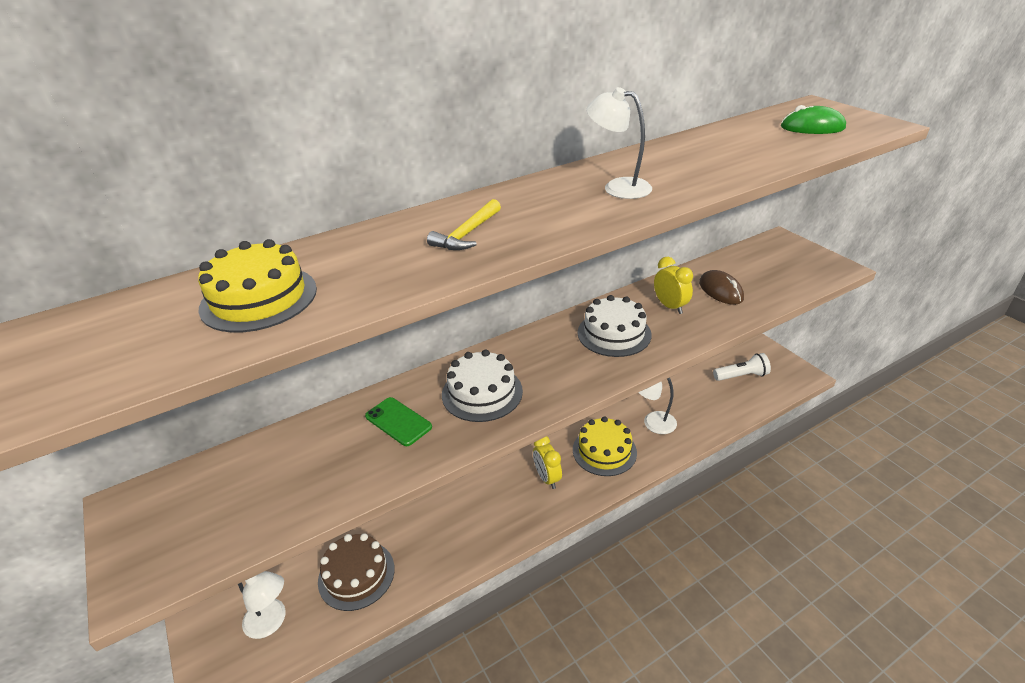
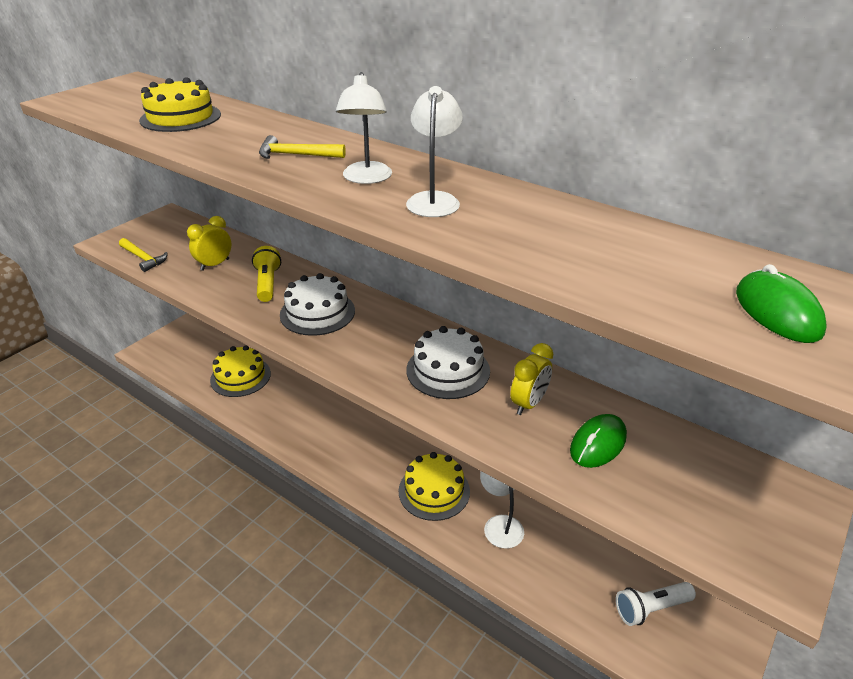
camera: 65 degrees right, 0 degrees up
white lamp [238,571,286,639] -> white lamp moved to [336,72,392,184]
brown cake [318,533,395,611] -> yellow cake [210,345,271,397]
green phone [365,397,432,446] -> yellow flashlight [252,246,281,302]
yellow clock [533,436,562,489] -> yellow clock moved to [187,216,231,271]
brown mouse [699,270,744,305] -> green mouse [570,414,627,468]
white flashlight [713,353,771,381] -> white flashlight turned 105 degrees clockwise [616,582,696,626]
none -> yellow hammer [119,238,168,272]

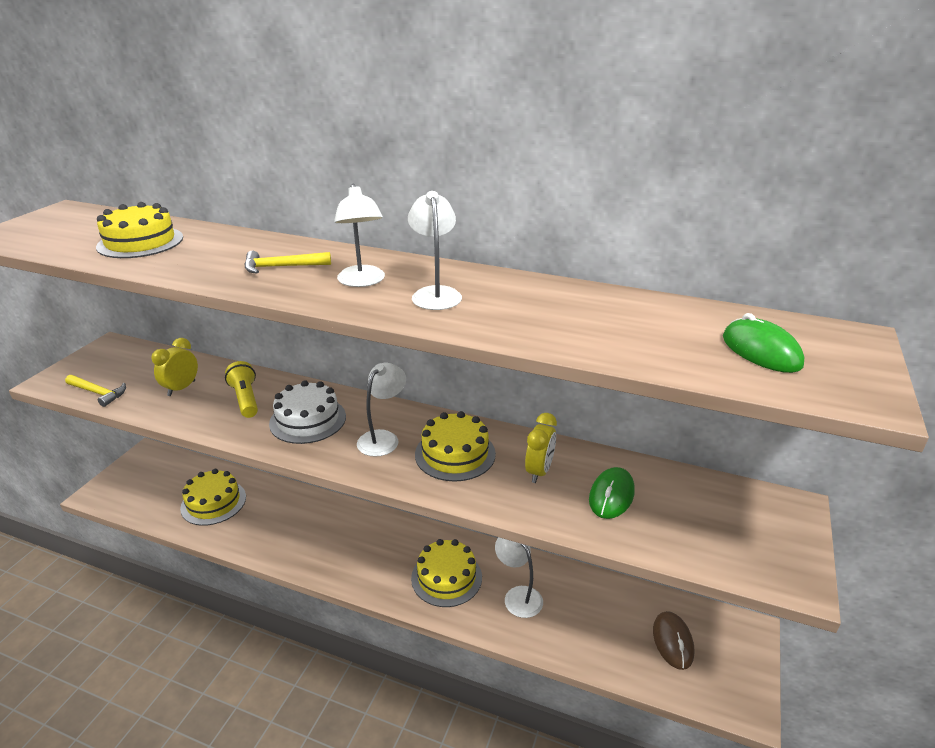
camera: 15 degrees left, 5 degrees down
white cake [407,326,490,399] -> yellow cake [415,411,496,482]
white flashlight [616,582,696,626] -> brown mouse [653,611,695,670]
none -> white lamp [357,363,406,457]

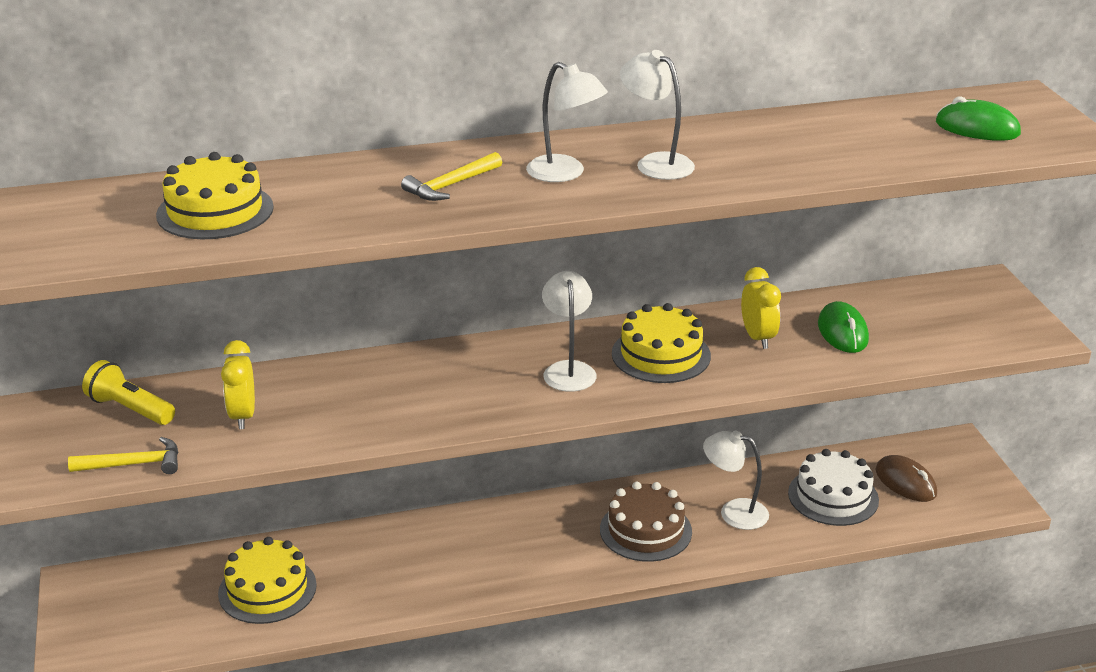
camera: 35 degrees left, 0 degrees up
yellow flashlight [225,361,258,418] -> yellow flashlight moved to [82,360,175,425]
white cake [269,380,346,444] -> white cake moved to [788,449,879,526]
yellow cake [411,539,482,607] -> brown cake [600,482,692,562]

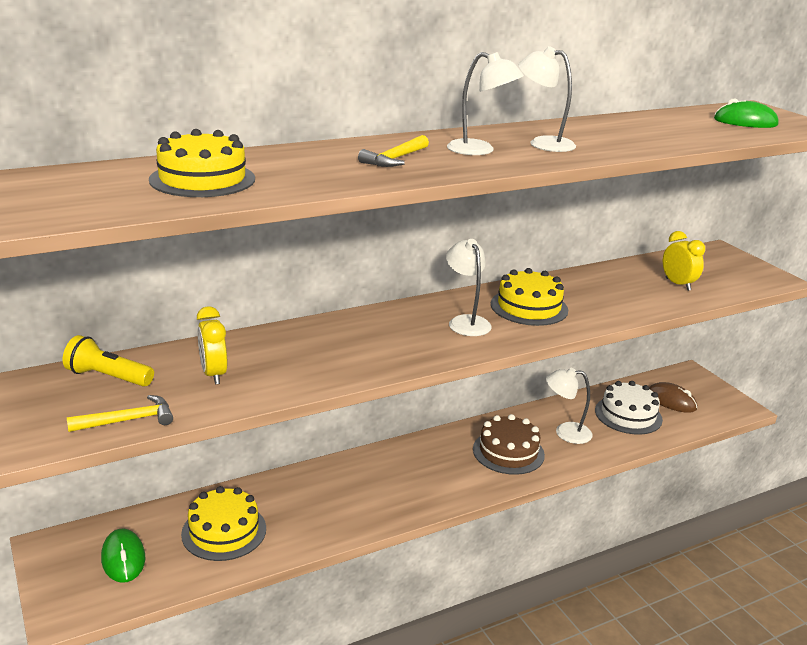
camera: 15 degrees left, 5 degrees down
yellow clock [741,267,781,349] -> yellow clock moved to [663,231,705,291]
green mouse [818,301,869,353] -> green mouse moved to [101,528,145,583]

